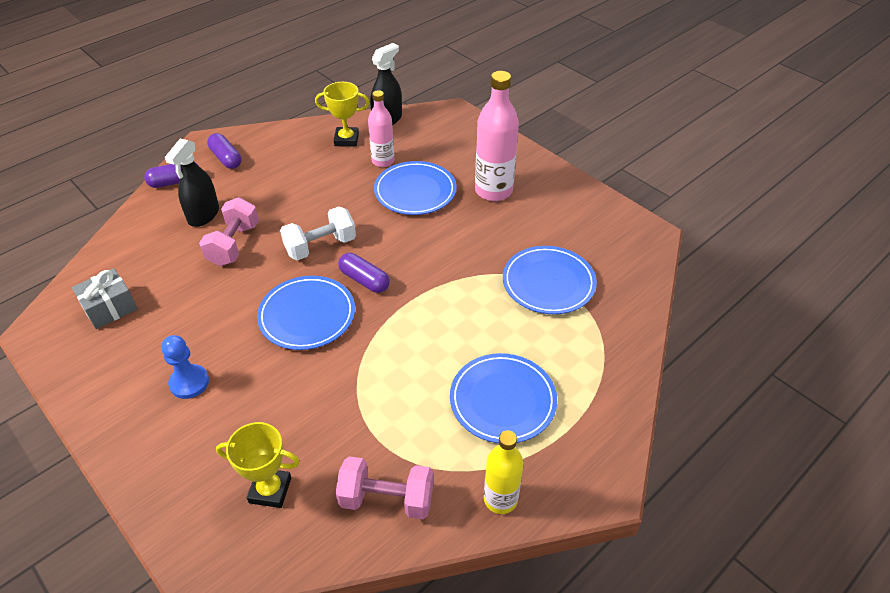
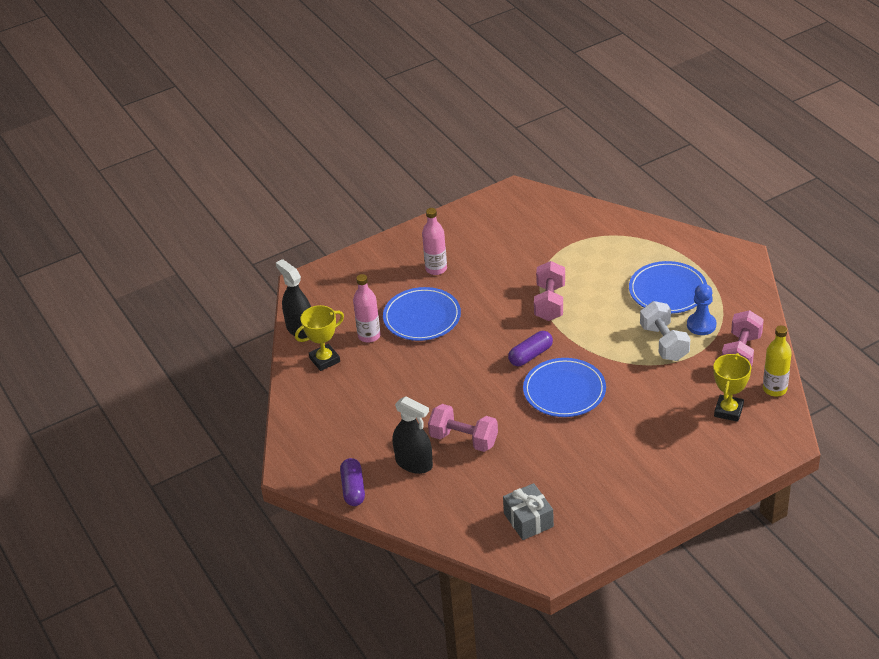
camera: 75 degrees left, 5 degrees down
blue pawn [161,335,209,399] -> blue pawn moved to [687,284,717,335]
purple capsule [207,133,242,169] -> none
white dumbbell [280,206,356,261] -> white dumbbell moved to [640,301,690,361]
yellow trophy [315,82,370,147] -> yellow trophy turned 45 degrees clockwise [295,305,344,371]
pink bottle [475,71,519,201] -> pink bottle [422,208,447,275], size x0.63
yellow bottle [484,430,524,514] -> yellow bottle moved to [763,325,792,397]
blue plate [503,246,597,314] -> none
none -> pink dumbbell [534,261,565,321]

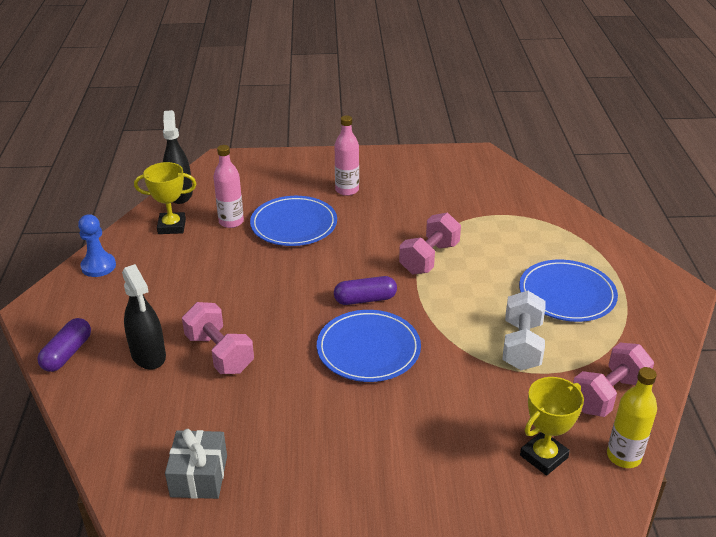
camera: 25 degrees right, 5 degrees down
blue pawn [687,284,717,335] -> blue pawn moved to [78,214,116,277]

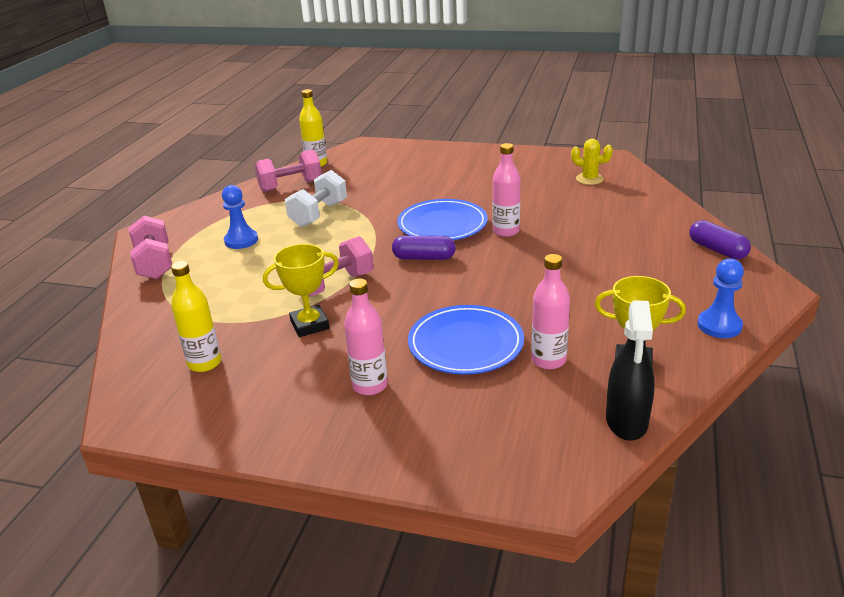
camera: 160 degrees left, 5 degrees down
purple capsule [37,318,91,372] -> purple capsule turned 75 degrees counterclockwise [689,220,751,259]
black spray bottle [122,264,166,370] -> none
grey gift [165,429,227,499] -> yellow cactus [571,139,613,185]
pink dumbbell [182,302,254,374] -> pink dumbbell moved to [129,216,172,279]
blue plate [519,260,618,322] -> blue pawn [222,185,258,249]
yellow trophy [520,377,584,476] -> yellow trophy moved to [263,244,339,337]
none -> yellow bottle [171,261,221,372]
none -> pink bottle [492,143,520,237]

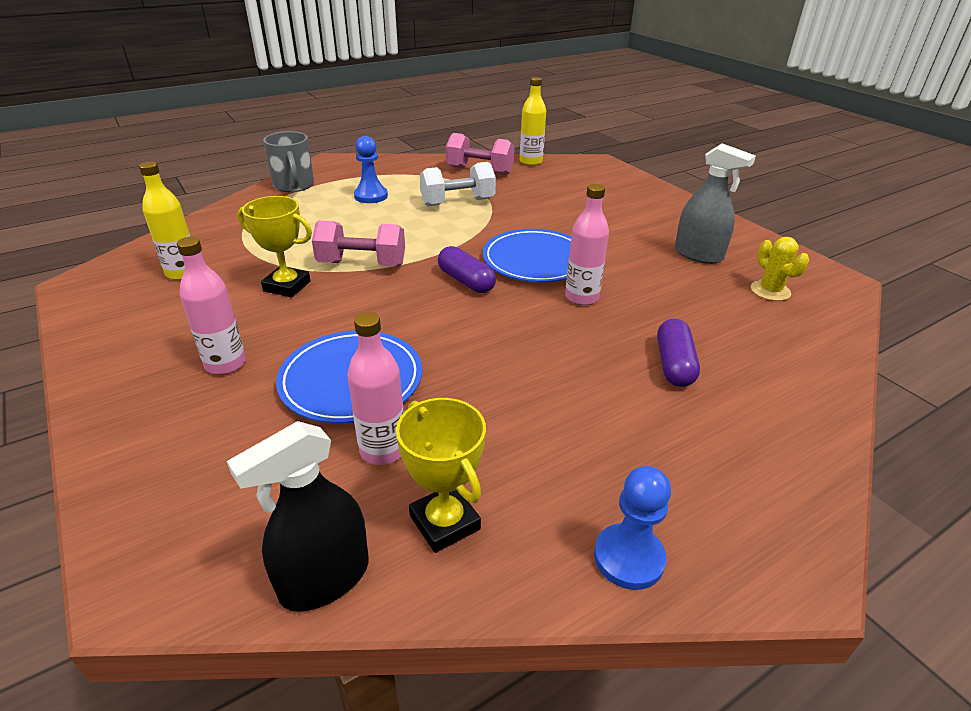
camera: 40 degrees right, 5 degrees up
pink dumbbell [129,216,172,279] -> grey mug [263,131,314,192]
purple capsule [689,220,751,259] -> purple capsule moved to [657,319,700,387]
none -> grey spray bottle [675,143,756,264]

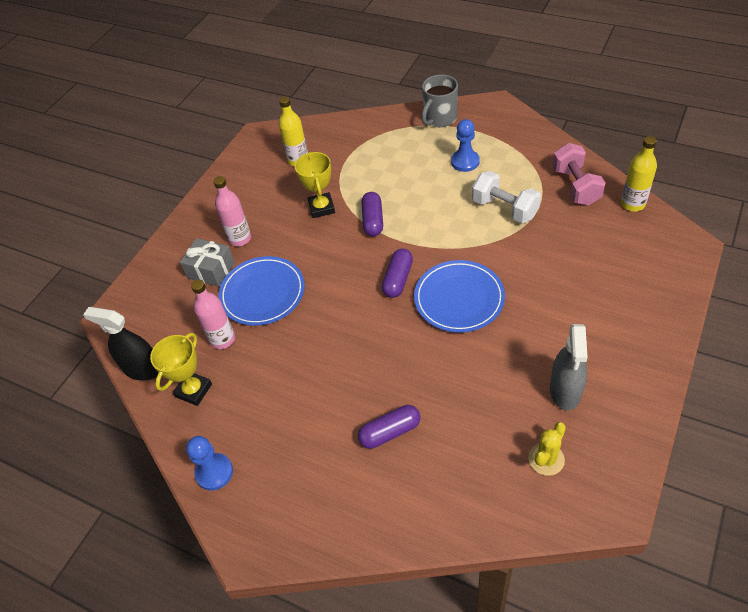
camera: 65 degrees right, 15 degrees up
pink dumbbell [312,220,405,267] -> purple capsule [361,192,383,236]
pink bottle [565,184,609,305] -> none
none -> grey gift [180,238,235,287]

